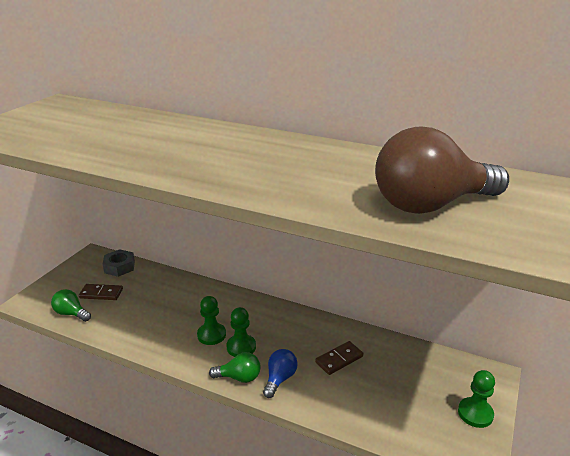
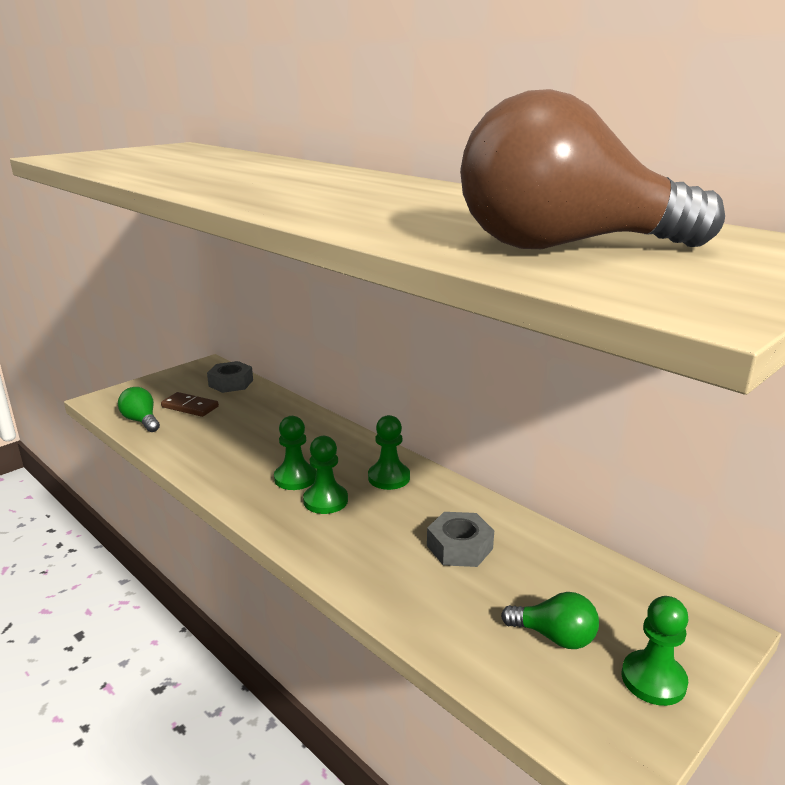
camera: 20 degrees right, 5 degrees down
green light bulb [209,352,261,383] -> green light bulb moved to [501,592,599,649]
blue light bulb [263,349,298,398] -> none
brown domino [315,341,363,375] -> grey nut [427,512,494,567]
none -> green pawn [368,415,410,490]

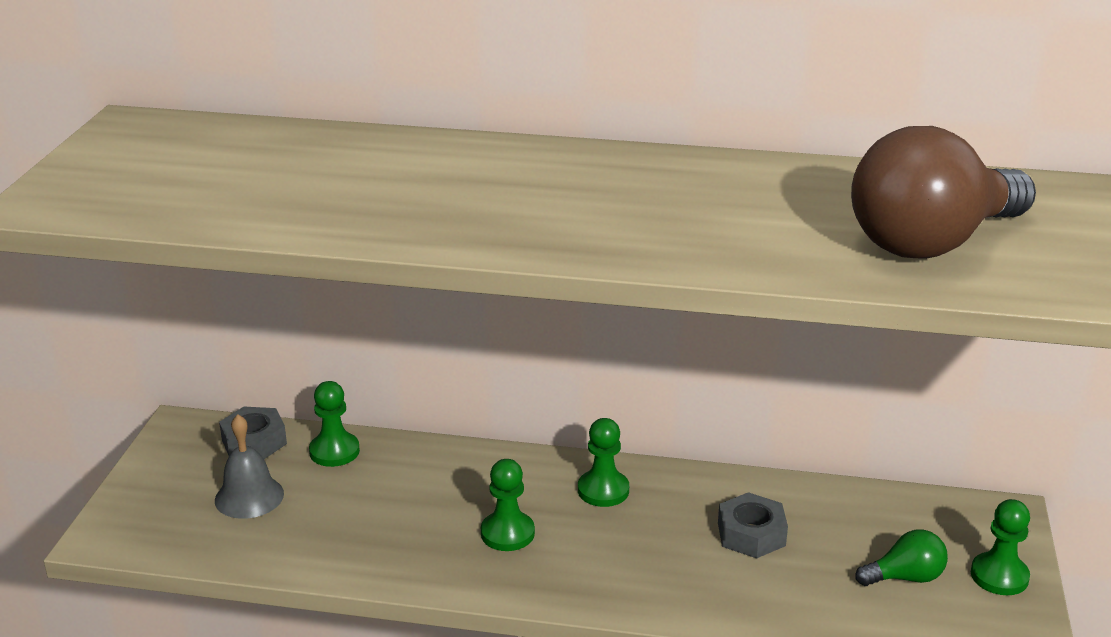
camera: 35 degrees left, 5 degrees up
green light bulb [118,387,160,432] -> none
brown domino [161,392,219,417] -> grey bell [215,414,284,519]
green pawn [303,436,348,514] -> green pawn moved to [309,381,360,467]

